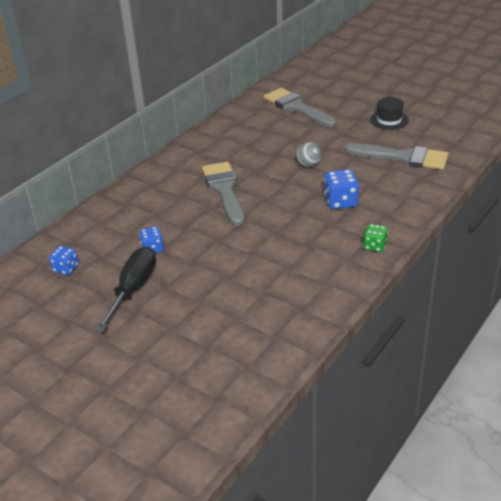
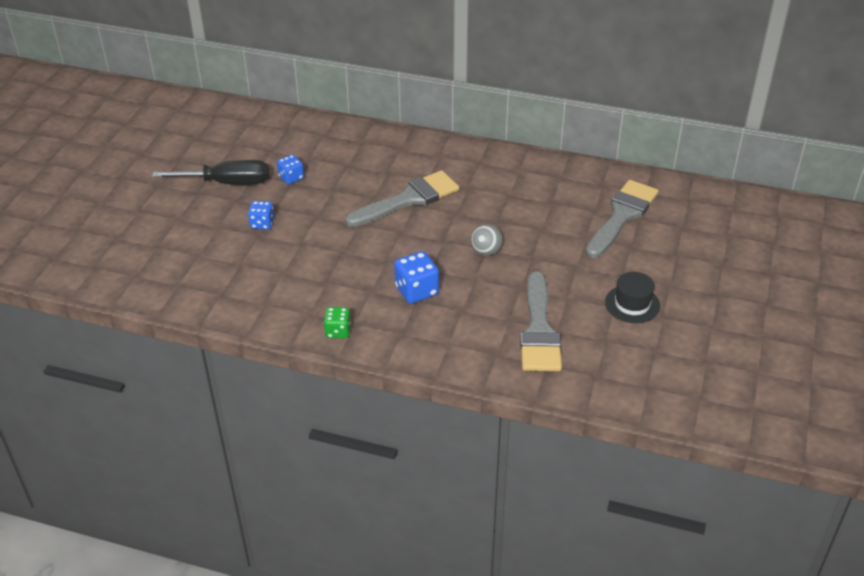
camera: 70 degrees right, 5 degrees up
blue dice [49,246,79,275] -> blue dice moved to [248,201,274,230]

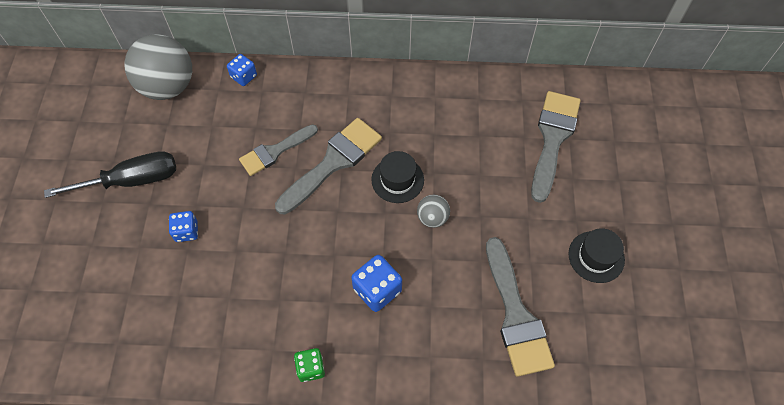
camera: 15 degrees left, 20 degrees up
blue dice [277,155,304,184] -> blue dice moved to [227,54,257,86]
none -> grey ball [124,34,192,100]
none -> grey brush [239,124,318,176]
none -> black hat [371,151,424,203]

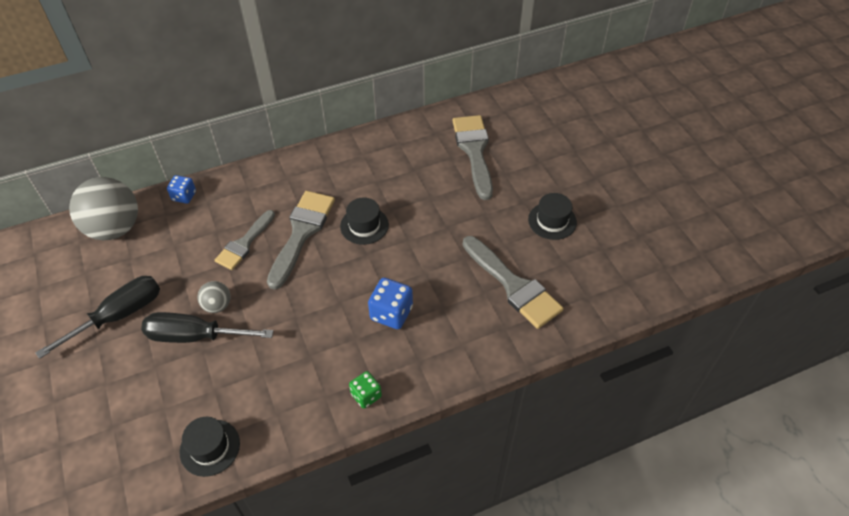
camera: 25 degrees left, 10 degrees down
blue dice [169,211,198,242] -> black screwdriver [141,312,274,343]
grey ball [417,195,450,228] -> grey ball moved to [197,281,231,313]
none -> black hat [179,417,240,477]

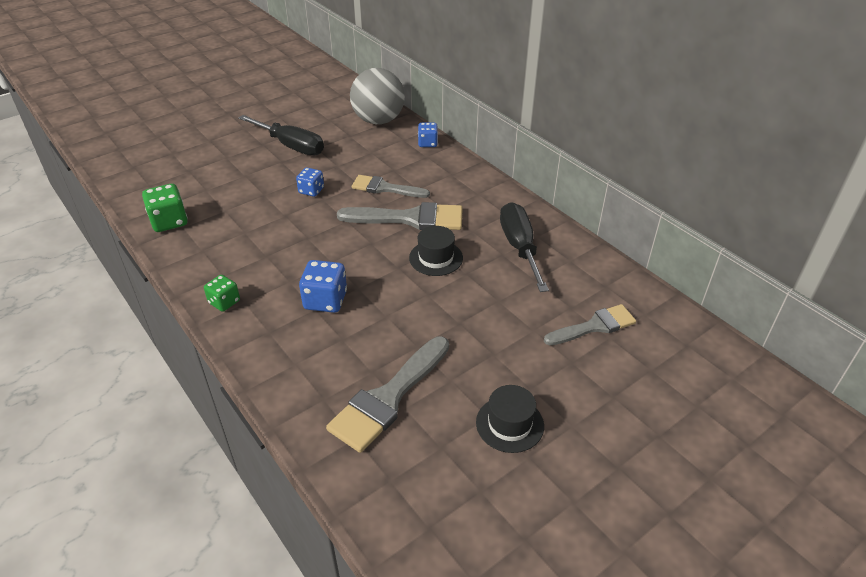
camera: 75 degrees right, 10 degrees down
black screwdriver [141,312,274,343] -> black screwdriver moved to [500,202,549,292]
black hat [179,417,240,477] -> green dice [142,184,188,232]
grey ball [197,281,231,313] -> blue dice [296,167,324,197]
grey brush [453,115,493,200] -> grey brush [544,304,636,345], size x0.66

